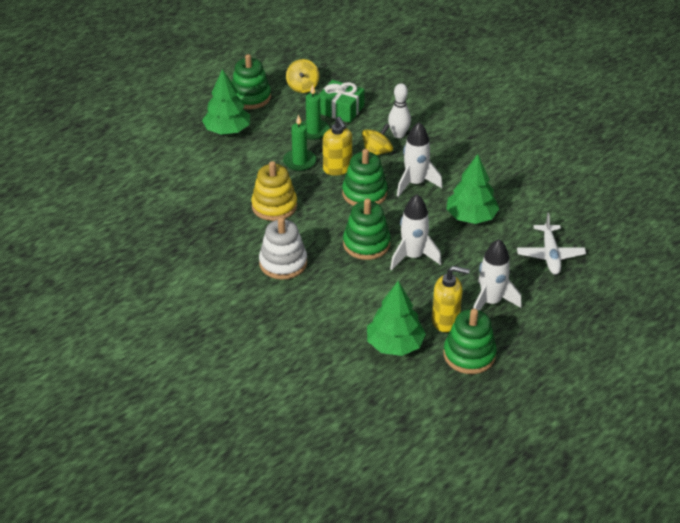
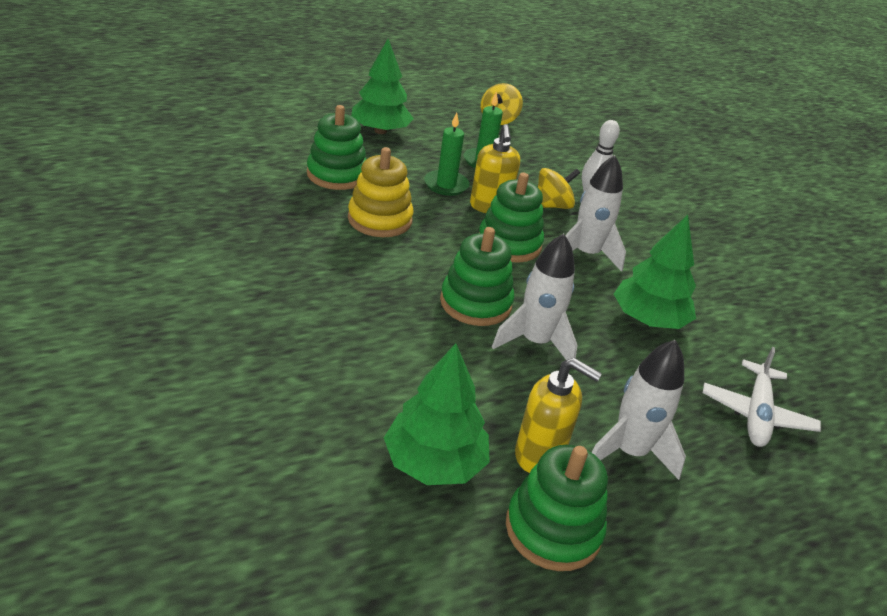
camera: 15 degrees right, 5 degrees down
green stacking toy [232,54,271,109] -> green stacking toy moved to [307,105,366,190]
white stacking toy [259,217,307,280] -> none
green gift [319,80,364,123] -> none

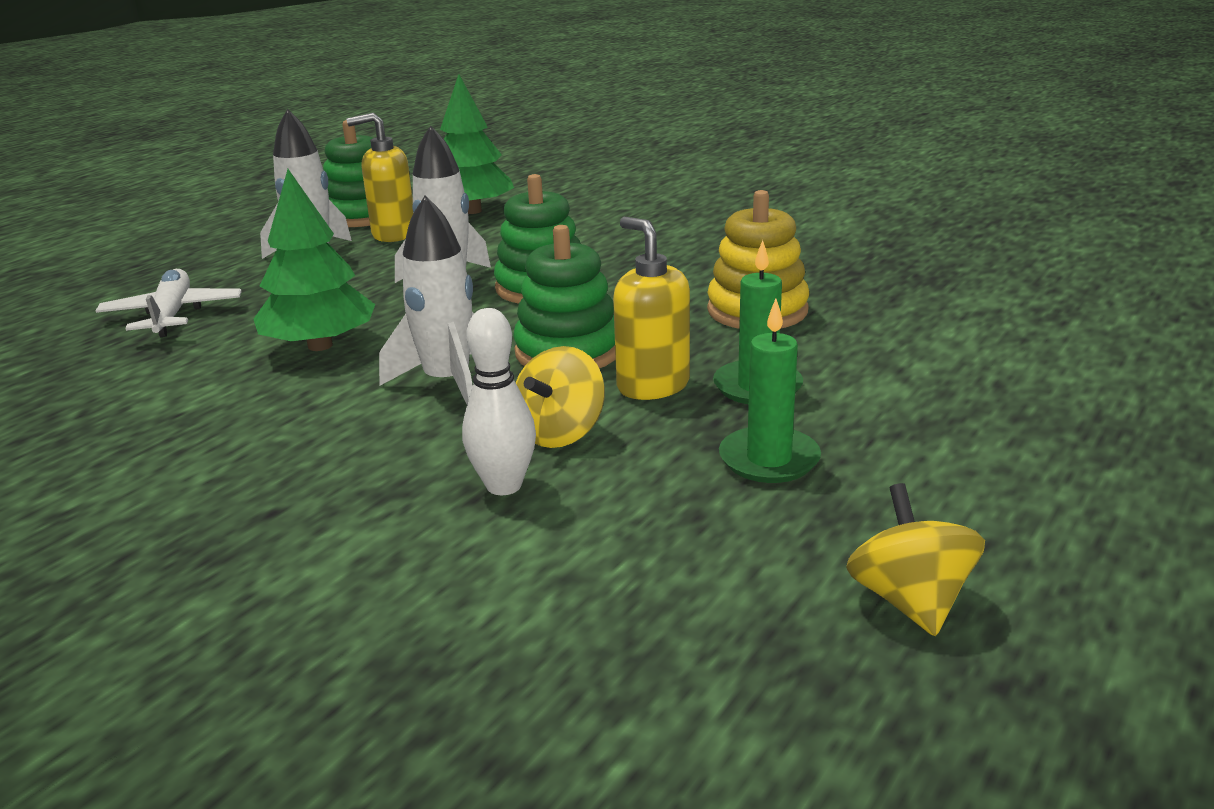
camera: 155 degrees right, 10 degrees down
green stacking toy [307,105,366,190] -> none
green tree [351,39,414,134] -> none

